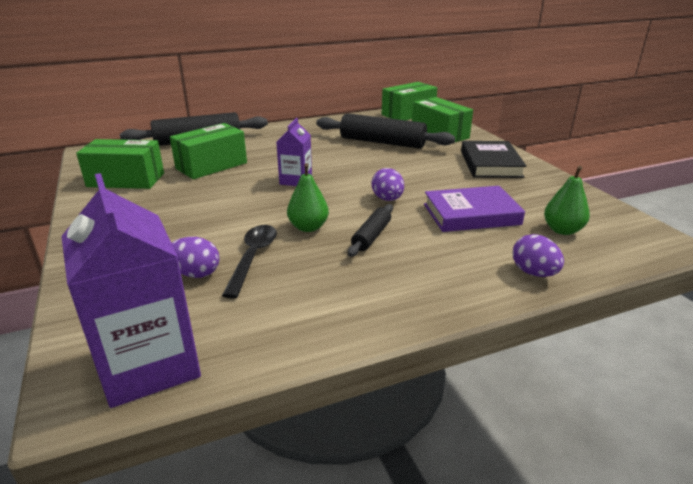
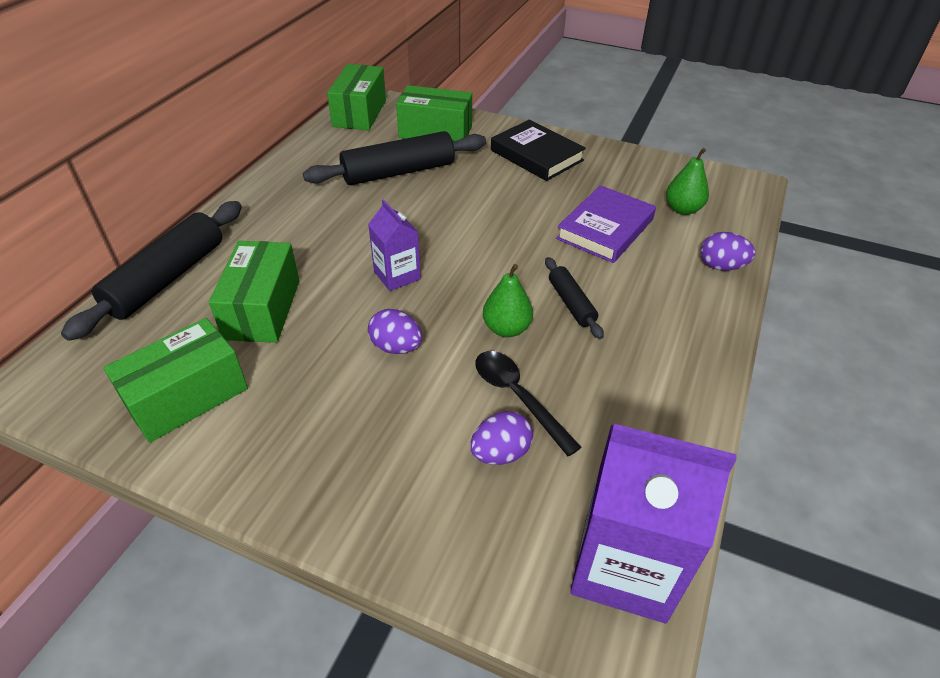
camera: 45 degrees left, 15 degrees up
purple egg [372,168,404,201] -> purple egg moved to [368,309,422,354]

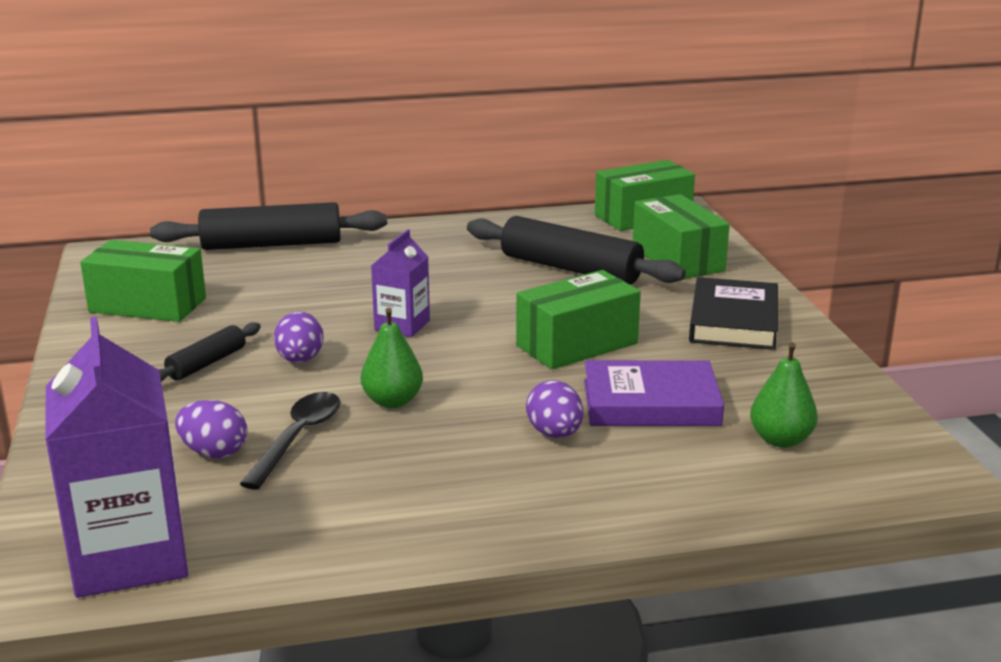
camera: 55 degrees right, 20 degrees down
green box [209,241,300,343] -> green box moved to [516,270,641,369]
black rolling pin [545,257,604,339] -> black rolling pin moved to [159,322,261,382]
purple egg [701,232,755,271] -> purple egg moved to [526,380,583,438]

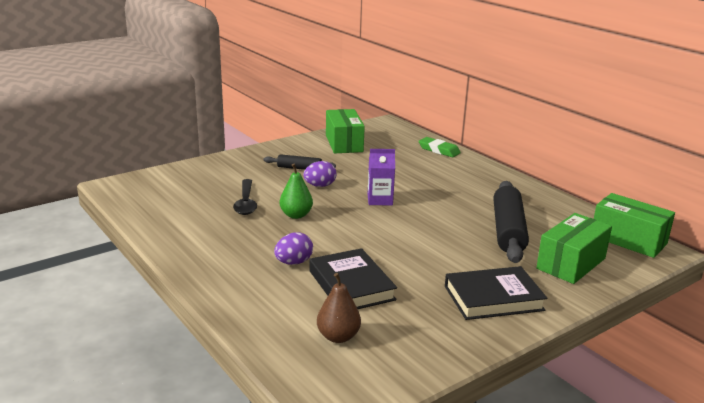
camera: 65 degrees right, 0 degrees up
purple carton [45,317,188,598] -> none
black rolling pin [150,202,387,250] -> green eraser [419,137,461,157]
purple egg [175,400,247,458] -> none
black spoon [240,392,341,489] -> black spoon turned 90 degrees clockwise [233,179,257,215]
green box [516,270,641,369] -> none
purple book [584,360,724,426] -> black book [309,248,397,309]
green pear [750,342,818,448] -> brown pear [317,273,361,343]

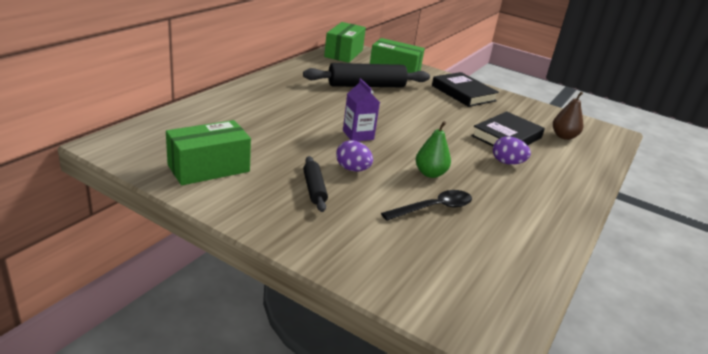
camera: 115 degrees left, 5 degrees up
green eraser [419,137,461,157] -> none

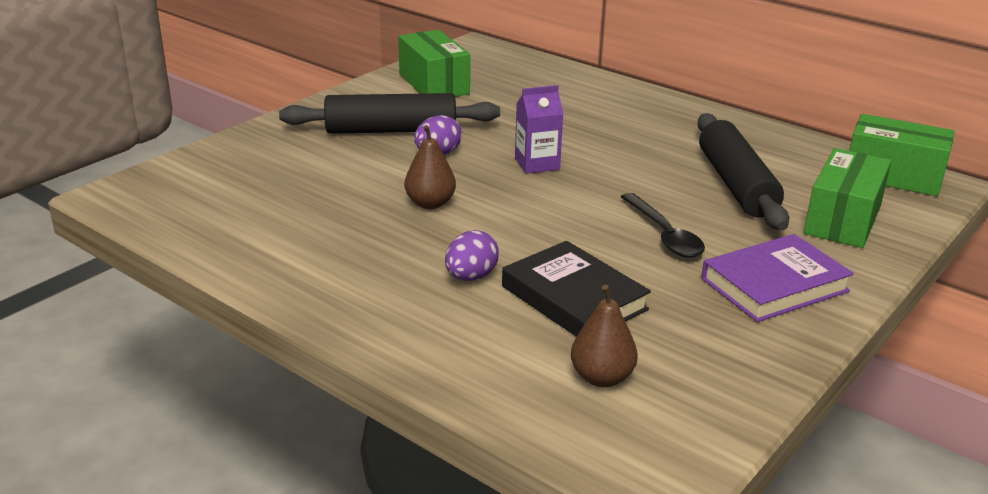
camera: 100 degrees right, 0 degrees up
black rolling pin [303,156,328,212] -> black rolling pin [279,93,500,134], size x1.92
black spoon [381,190,472,221] -> black spoon moved to [621,193,705,258]
green pear [415,121,451,178] -> brown pear [405,125,456,209]
black book [432,72,499,107] -> purple book [701,234,854,322]

